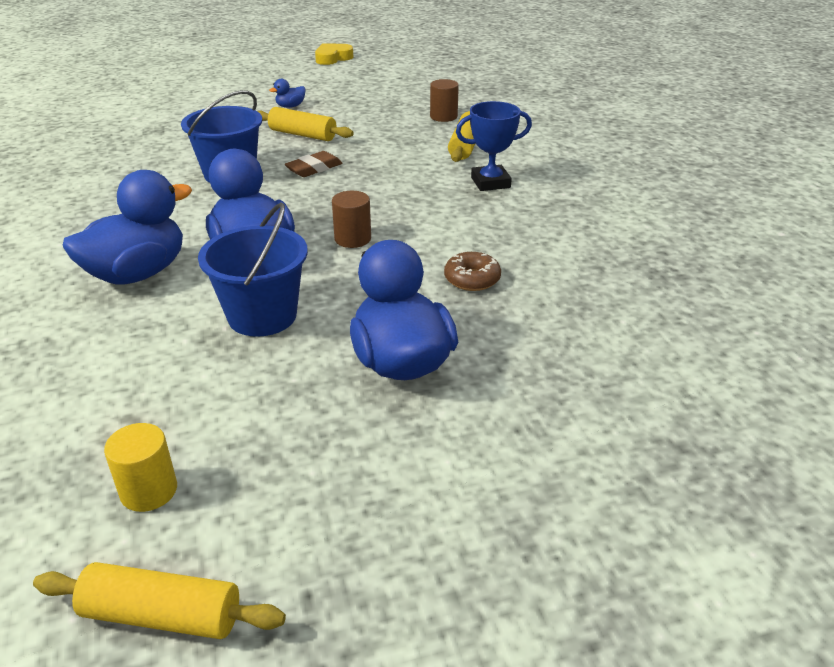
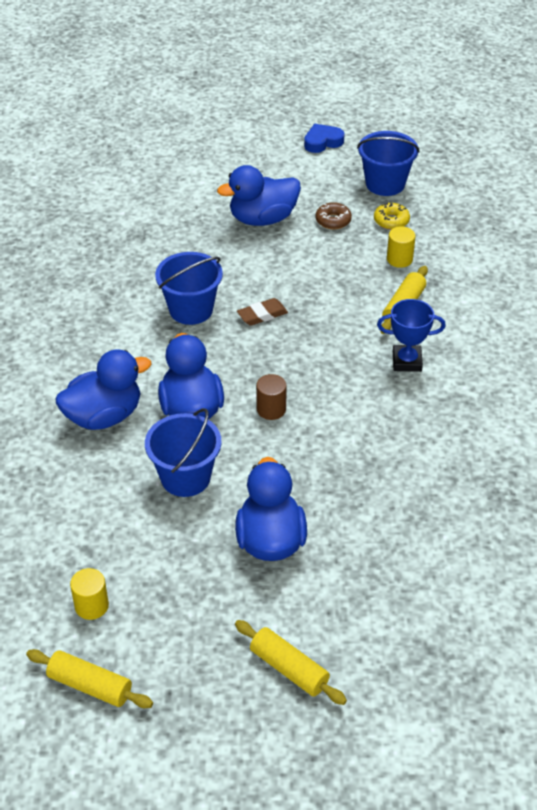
camera: 15 degrees right, 10 degrees up
yellow rolling pin [258,107,354,141] -> yellow rolling pin moved to [235,620,347,705]
blue duck [269,79,306,108] -> blue duck [217,165,301,226], size x2.37
yellow heart [315,44,353,65] -> blue heart [304,124,345,153]
brown cylinder [430,79,459,122] -> yellow cylinder [387,226,416,268]
brown donut [444,252,501,291] -> brown donut moved to [315,202,352,230]
none -> blue bucket [357,131,420,196]
none -> yellow donut [374,202,410,230]

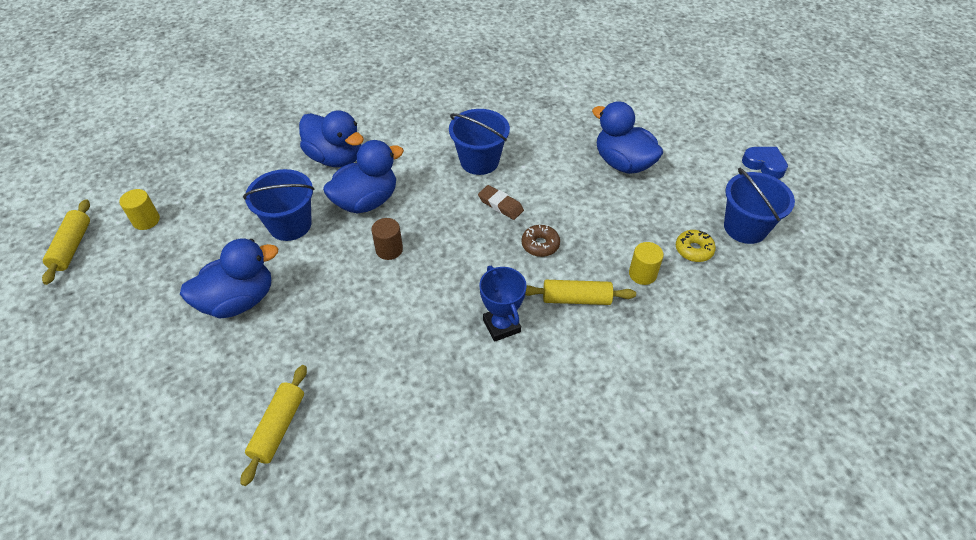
camera: 65 degrees right, 5 degrees up
yellow rolling pin [235,620,347,705] -> yellow rolling pin moved to [241,365,307,486]
brown donut [315,202,352,230] -> brown donut moved to [521,225,560,257]

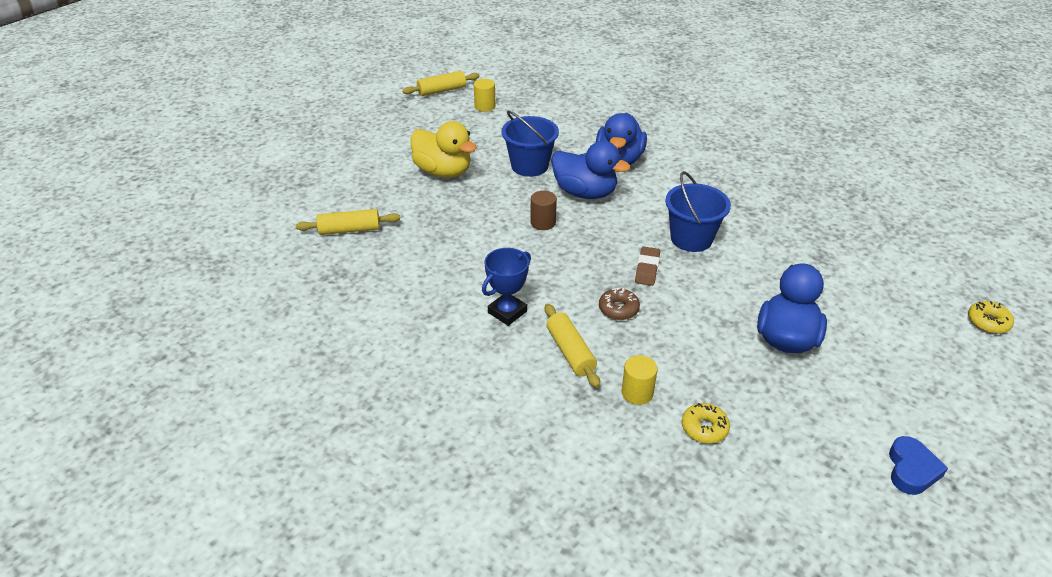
camera: 65 degrees right, 10 degrees down
blue duck [180,239,278,319] -> yellow duck [411,121,477,178]
blue bucket [724,168,795,244] -> none
none -> yellow donut [968,301,1014,334]

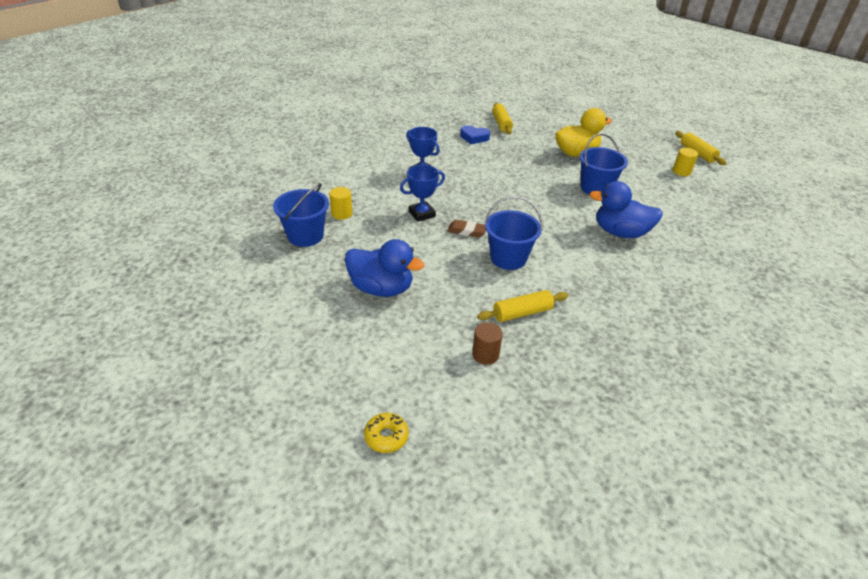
camera: 90 degrees right, 0 degrees up
yellow duck [411,121,477,178] -> yellow duck turned 150 degrees counterclockwise [555,108,612,157]
brown cylinder [530,191,557,230] -> brown cylinder moved to [472,322,503,365]
yellow rolling pin [545,304,600,388] -> yellow rolling pin moved to [477,290,568,322]
blue duck [551,141,631,199] -> none
brown donut [599,288,640,320] -> blue trophy [400,165,445,222]
yellow donut [682,403,730,444] -> blue bucket [273,183,329,247]
blue heart [889,436,948,495] -> blue heart moved to [460,125,490,144]

